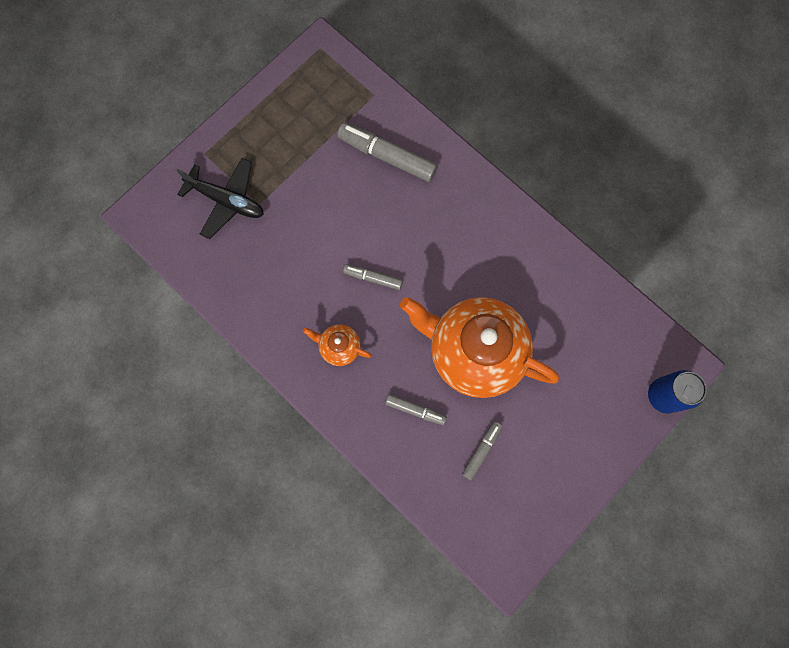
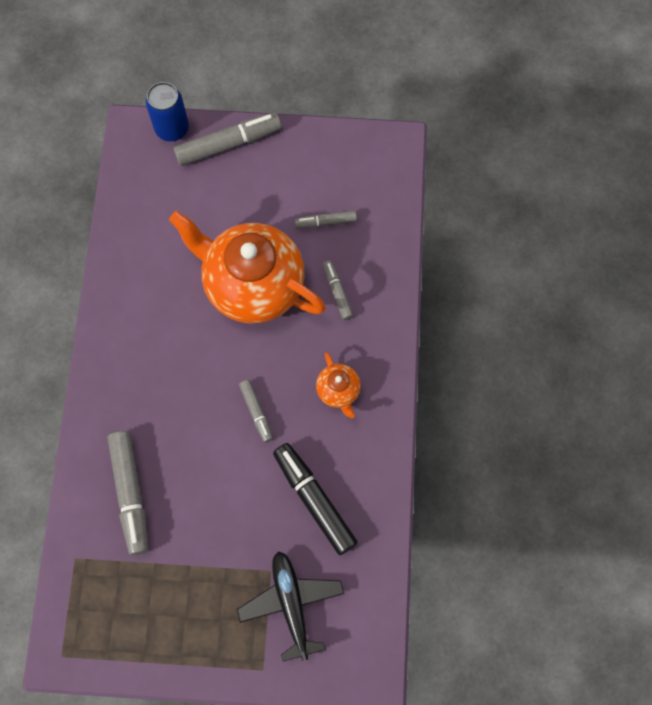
camera: 130 degrees left, 5 degrees down
orange teapot [400,297,559,398] -> orange teapot turned 135 degrees clockwise [169,211,326,324]
none -> grey marker [173,113,281,166]
none -> black marker [273,443,358,555]

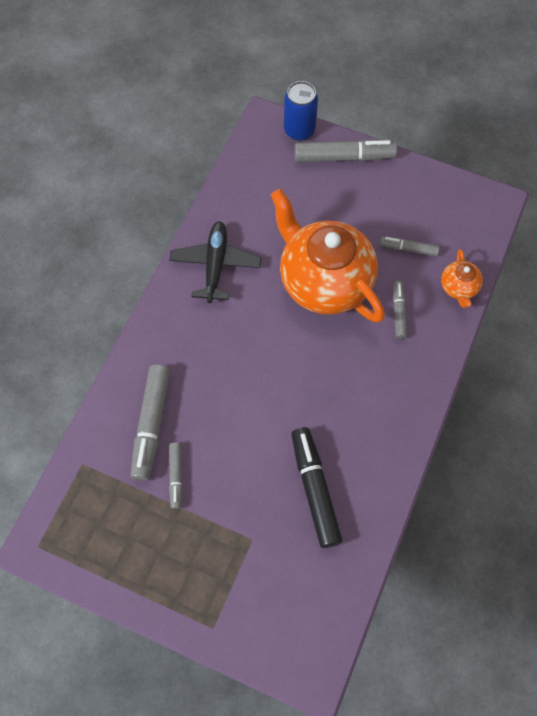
camera: 20 degrees right, 5 degrees down
black plane [237,551,344,661] -> black plane moved to [170,221,261,303]
grey marker [239,380,273,443] -> grey marker moved to [169,442,183,509]
orange teapot [316,352,361,418] -> orange teapot moved to [441,249,483,308]

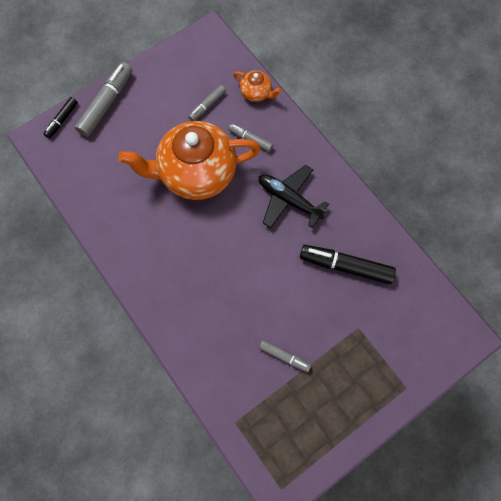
camera: 60 degrees left, 5 degrees up
grey marker [131,365,170,481] -> none
black plane [170,221,261,303] -> black plane moved to [259,165,329,228]
blue can [284,81,318,141] -> black marker [44,97,78,138]

